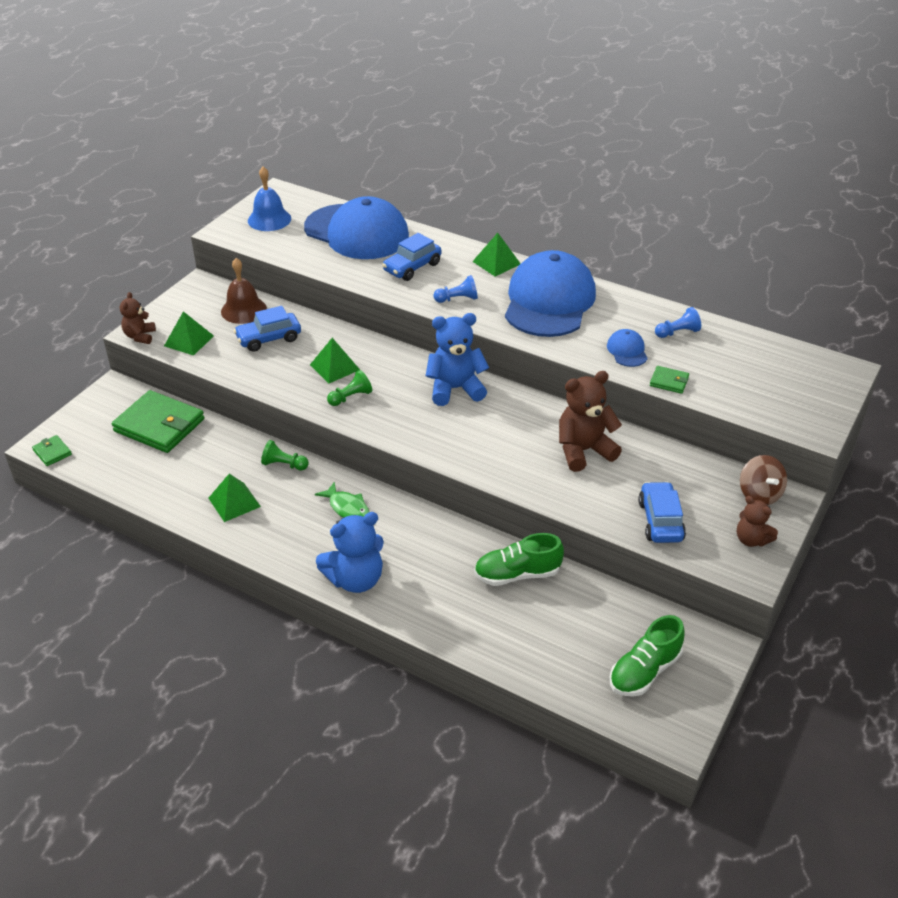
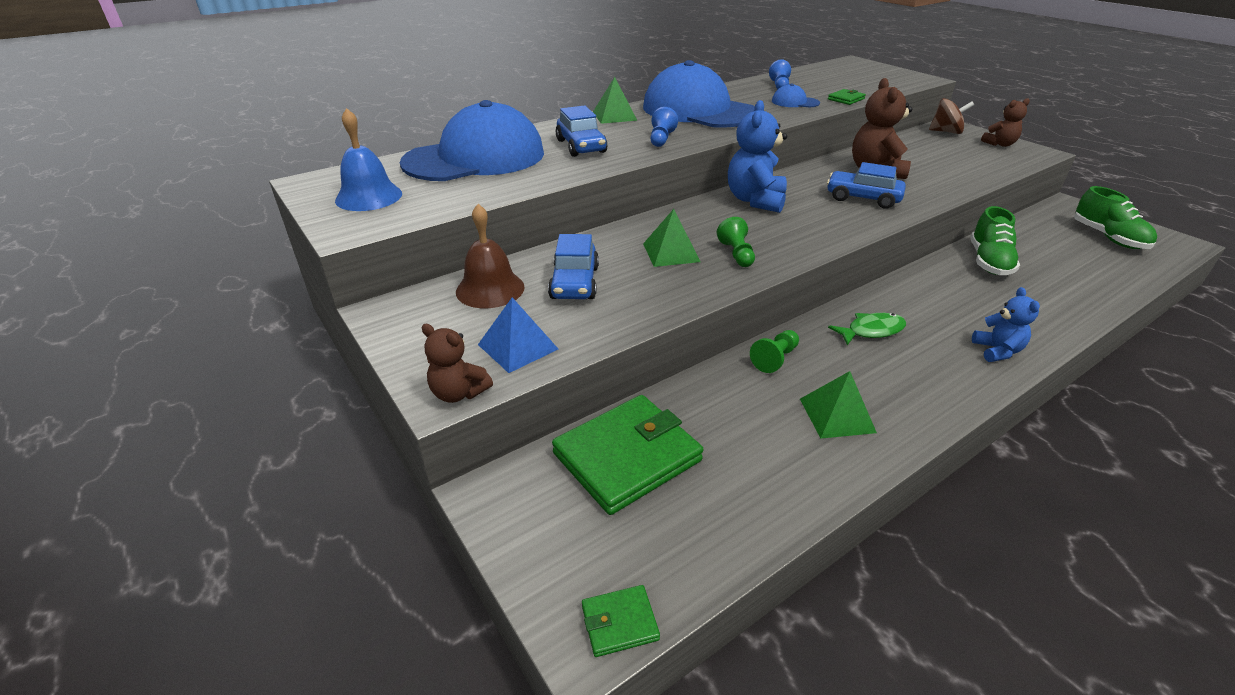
camera: 65 degrees left, 5 degrees down
green pyramid [164,311,214,356] -> blue pyramid [478,297,558,373]
blue teddy bear [316,512,384,593] -> blue teddy bear [972,287,1040,362], size x0.59
blue car [638,481,686,543] -> blue car moved to [827,162,906,209]

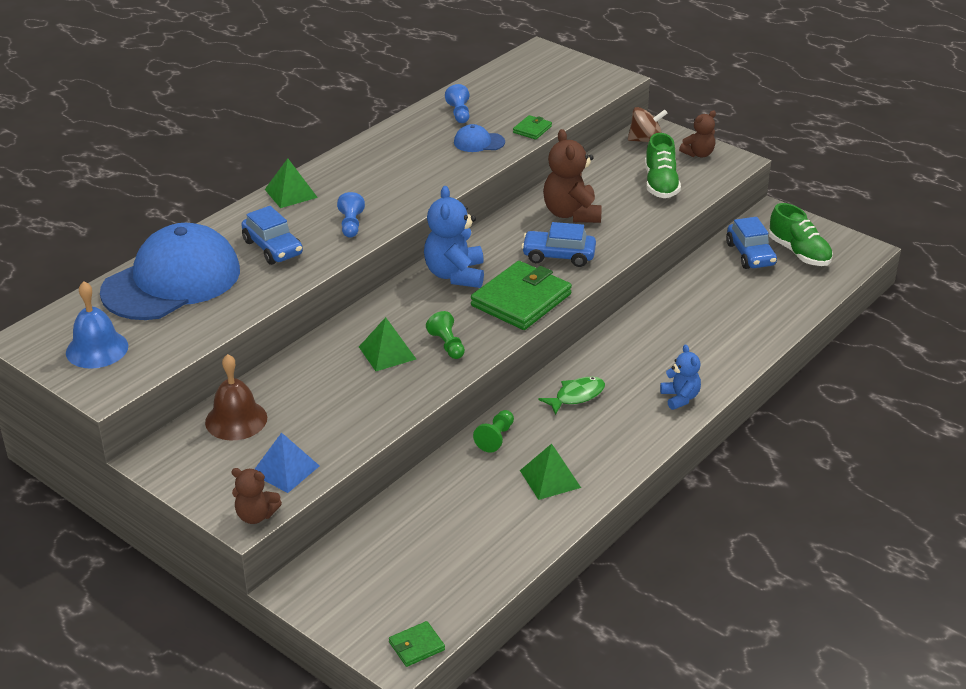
camera: 15 degrees left, 0 degrees up
blue car [548,234,599,299] -> blue car moved to [726,217,777,269]
green wallet [552,395,704,515] -> green wallet moved to [471,261,572,330]
blue cap [643,60,755,128] -> none
green shoe [970,206,1020,275] -> green shoe moved to [645,133,681,198]

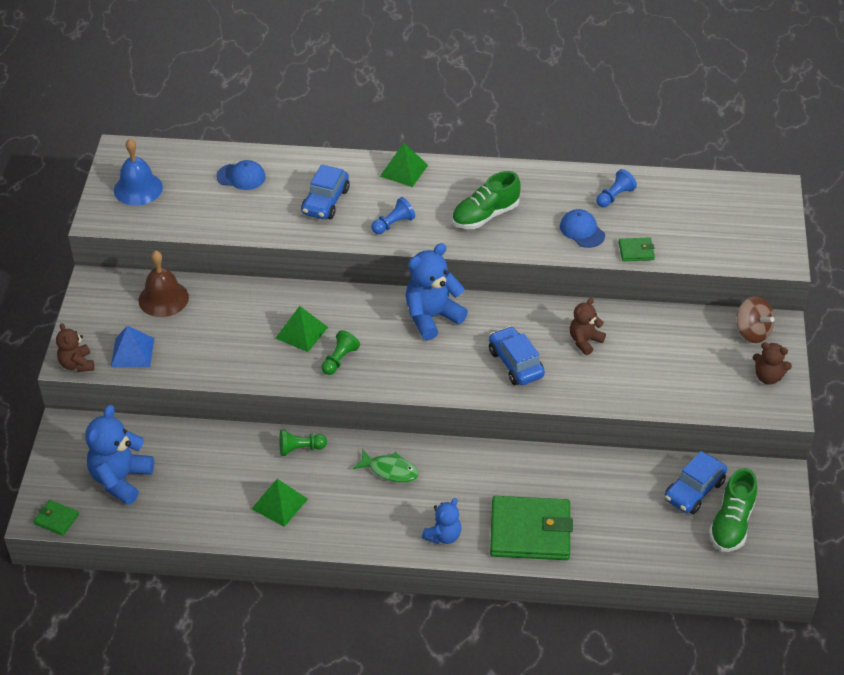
camera: 55 degrees right, 10 degrees up
blue cap [100,223,240,320] -> blue cap [216,160,266,190], size x0.40
green wallet [471,261,572,330] -> green wallet moved to [490,496,573,560]
brown teddy bear [543,129,602,223] -> brown teddy bear [570,298,606,355], size x0.59
green shoe [645,133,681,198] -> green shoe moved to [452,171,520,229]
none -> blue teddy bear [85,405,154,505]

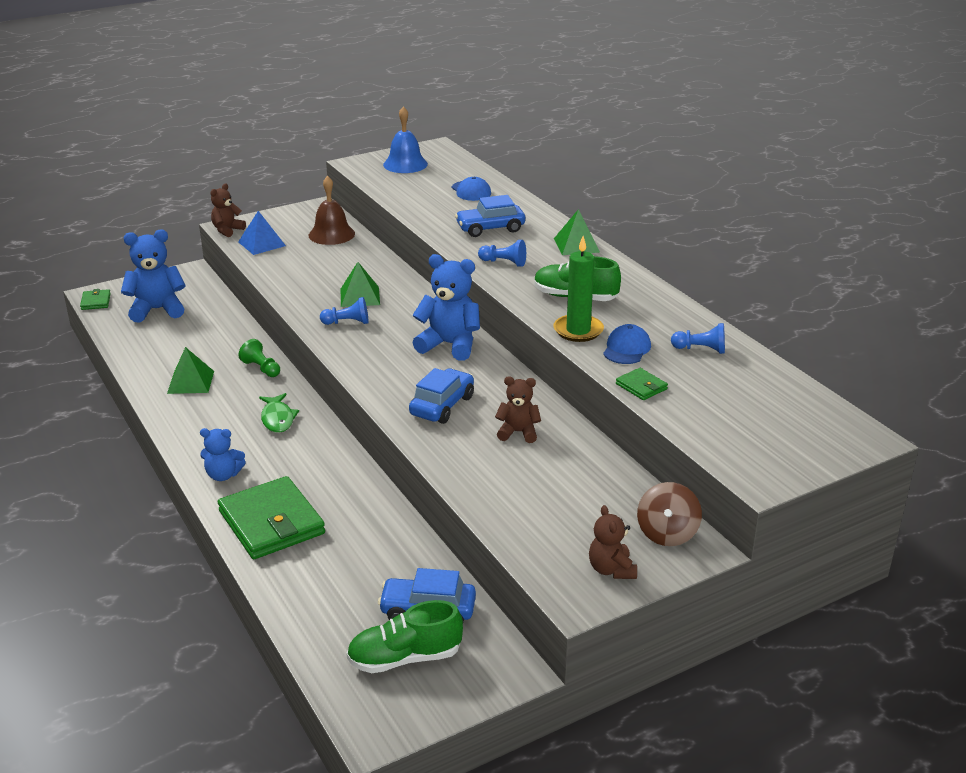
camera: 55 degrees right, 15 degrees down
green pawn [321,330,360,375] -> blue pawn [320,297,369,325]
none -> green candle [553,236,604,342]

